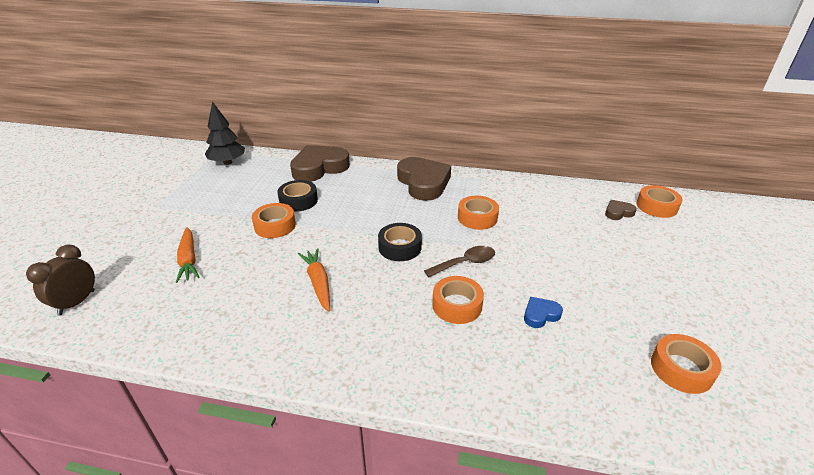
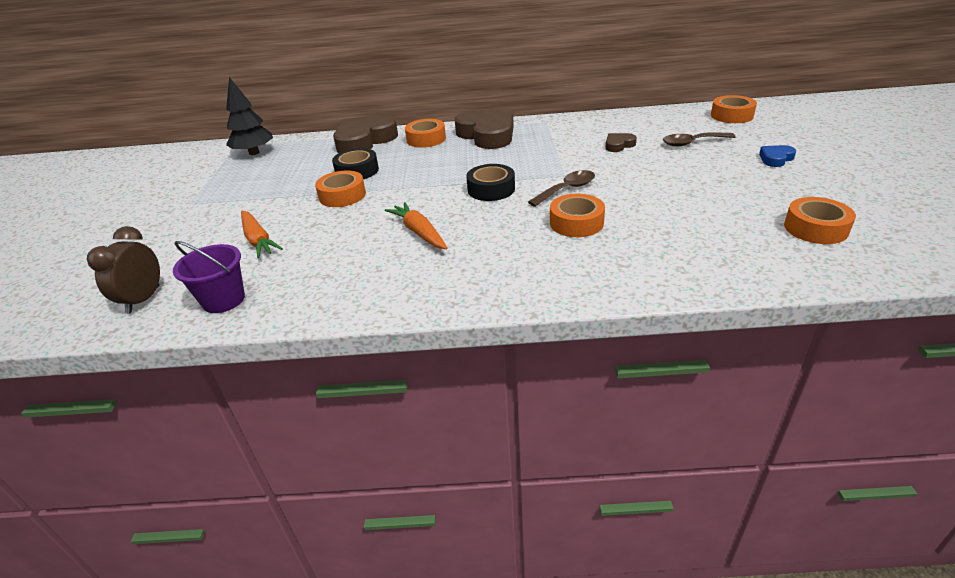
camera: 10 degrees left, 0 degrees up
orange tape [458,196,499,230] -> orange tape moved to [405,119,446,148]
blue heart [524,297,563,328] -> blue heart moved to [759,145,796,167]
brown heart [605,200,637,220] -> brown heart moved to [605,133,637,152]
none -> purple bucket [173,241,245,313]
none -> brown spoon [663,132,736,146]

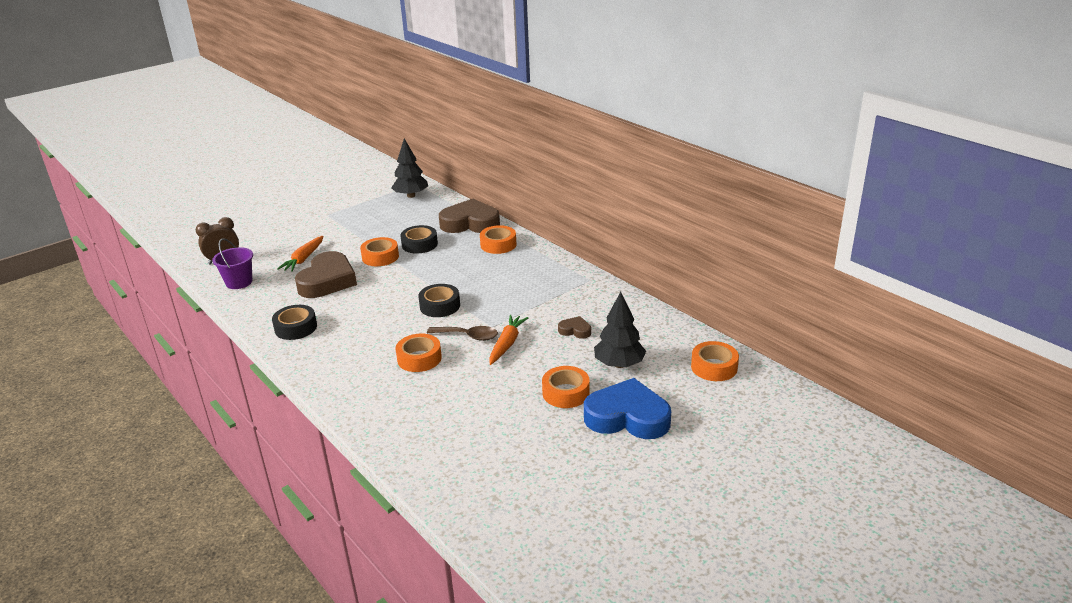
camera: 50 degrees right, 5 degrees down
orange carrot [385,202,448,249] -> orange carrot moved to [489,315,528,365]
brown heart [455,110,514,149] -> brown heart moved to [295,251,357,298]
brown spoon [663,132,736,146] -> black tree [594,292,646,368]
blue heart [759,145,796,167] -> blue heart [584,378,671,439], size x2.22
orange tape [784,197,856,244] -> orange tape moved to [542,366,590,408]
none -> black tape [272,305,317,340]

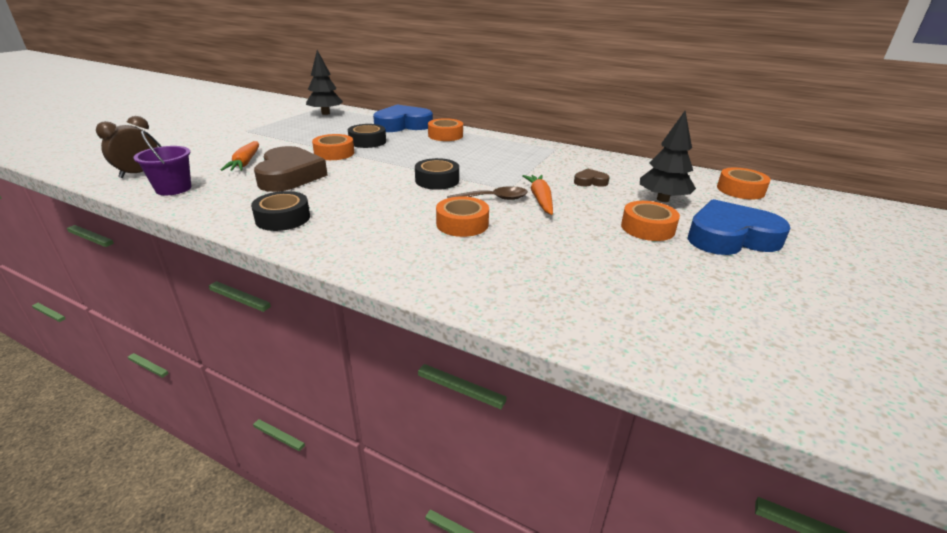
camera: 25 degrees left, 0 degrees up
brown heart [439,199,500,233] -> blue heart [373,105,433,132]

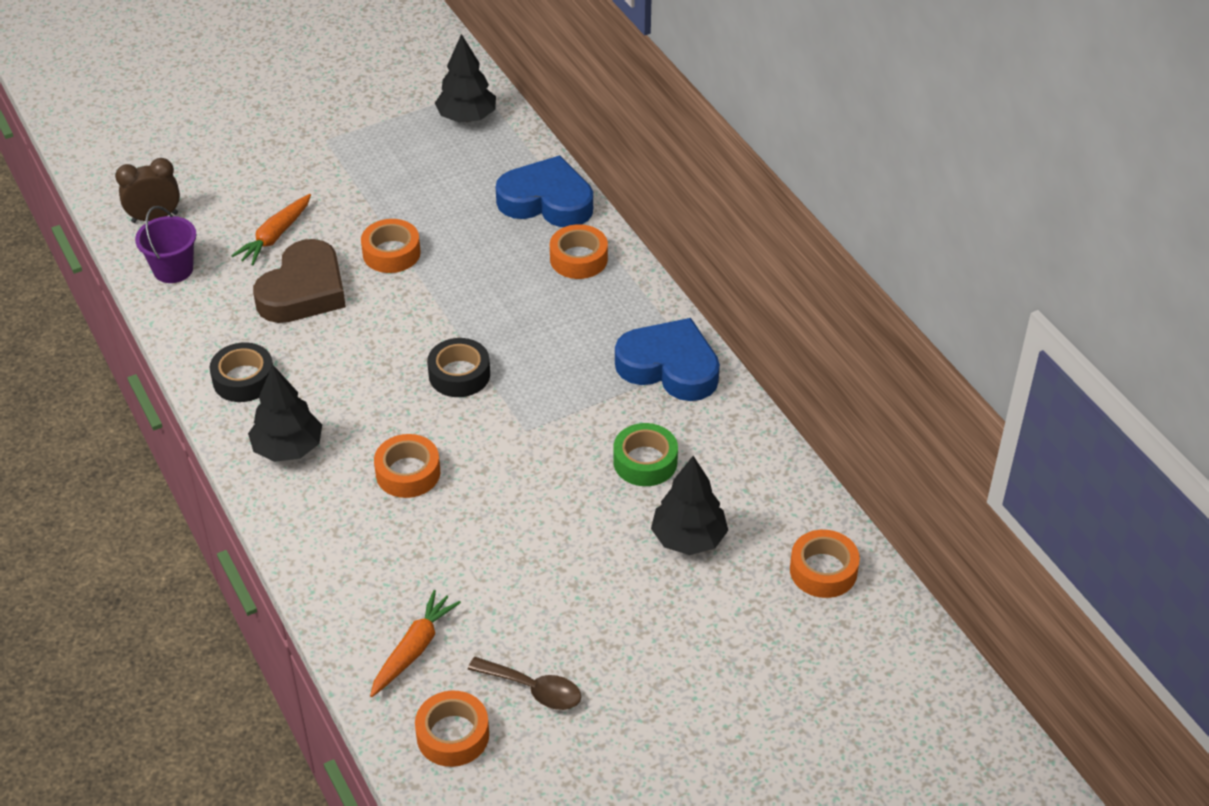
camera: 35 degrees right, 15 degrees up
black tape [348,124,386,148] -> none
brown spoon [447,186,528,200] -> brown spoon moved to [468,657,581,710]
orange carrot [522,175,553,215] -> orange carrot moved to [370,590,461,697]
brown heart [574,169,610,187] -> green tape [613,423,678,486]
orange tape [621,201,680,241] -> orange tape moved to [415,691,489,767]
blue heart [688,199,791,255] -> blue heart moved to [615,318,720,401]
none -> black tree [248,364,322,462]

